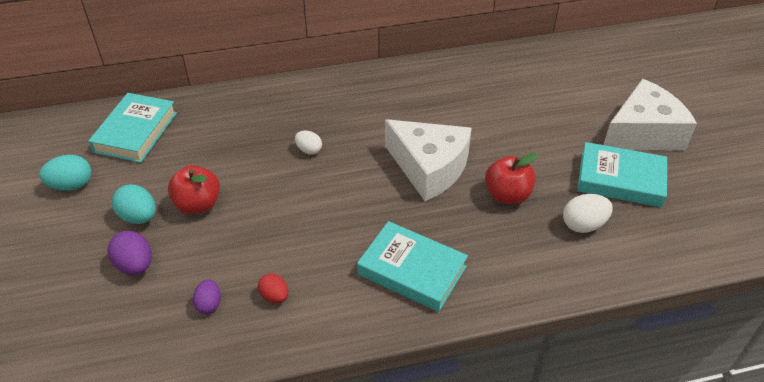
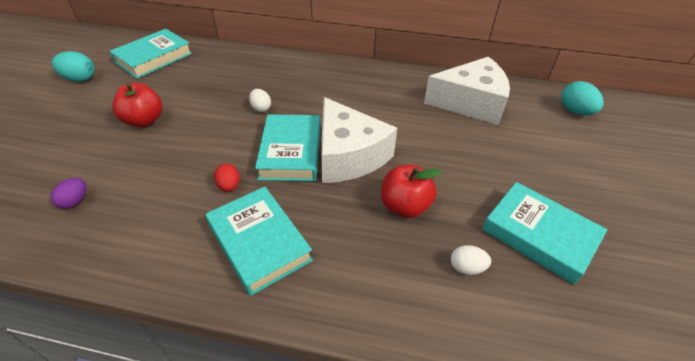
camera: 25 degrees right, 0 degrees up
purple egg [108,231,152,275] -> none
turquoise egg [112,184,156,224] -> turquoise egg moved to [561,81,604,115]
red egg [258,274,288,303] -> red egg moved to [214,164,240,192]
white egg [563,194,613,233] -> white egg [451,245,491,275], size x0.66
white cheese [603,79,697,150] -> white cheese moved to [424,57,510,125]
none -> turquoise book [255,114,321,181]

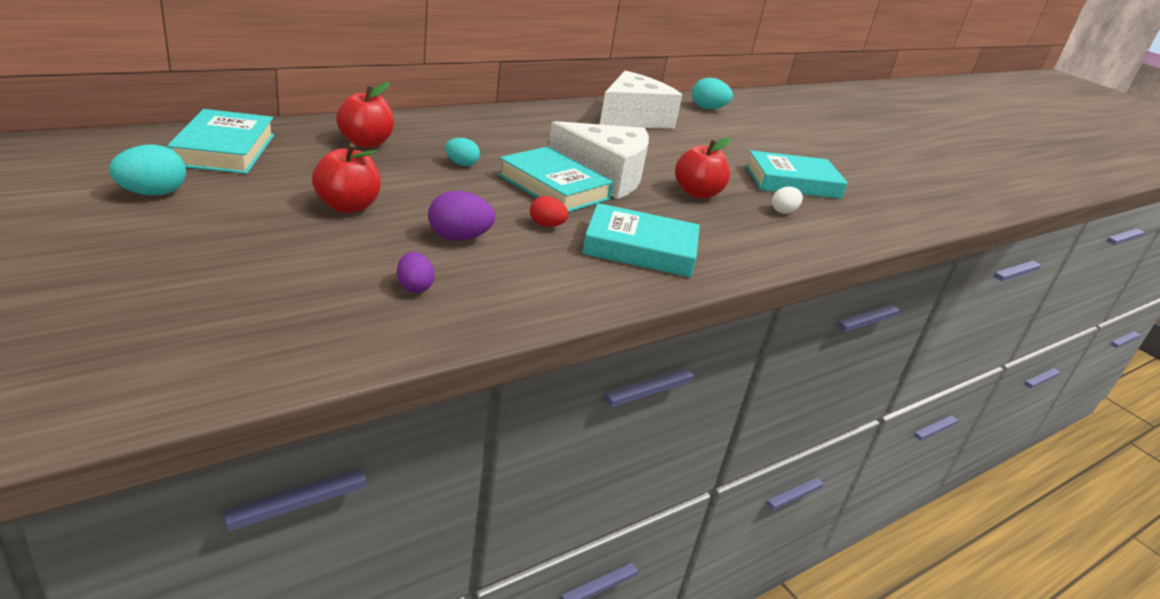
camera: 50 degrees left, 15 degrees down
white egg [249,89,271,112] -> turquoise egg [445,138,480,166]
none -> red apple [336,82,394,148]
none -> purple egg [428,191,495,240]

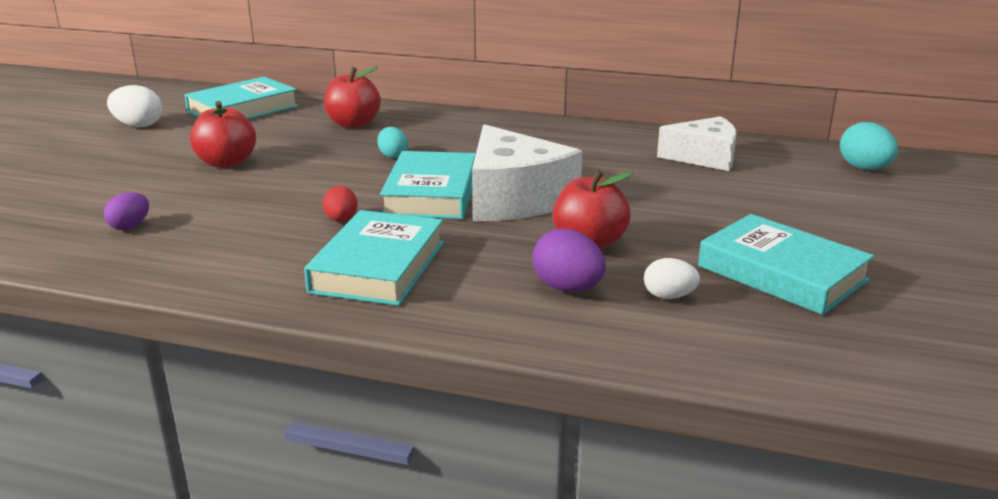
camera: 55 degrees right, 5 degrees down
turquoise egg [109,145,186,195] -> white egg [107,85,162,127]
purple egg [428,191,495,240] -> purple egg moved to [532,229,606,292]
turquoise book [582,203,700,277] -> turquoise book turned 45 degrees clockwise [304,210,444,306]
white cheese [600,71,682,129] -> white cheese [657,116,736,171], size x0.67

